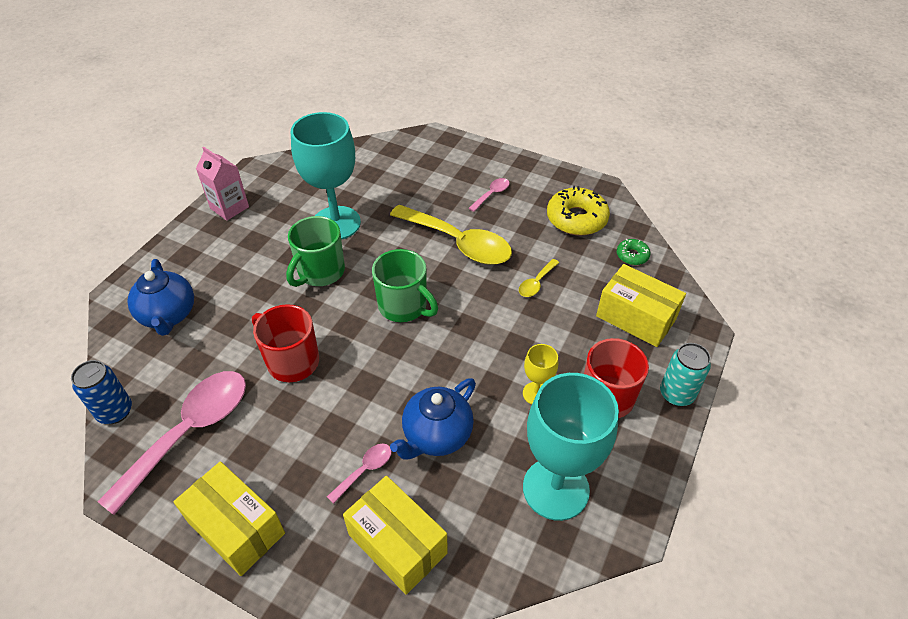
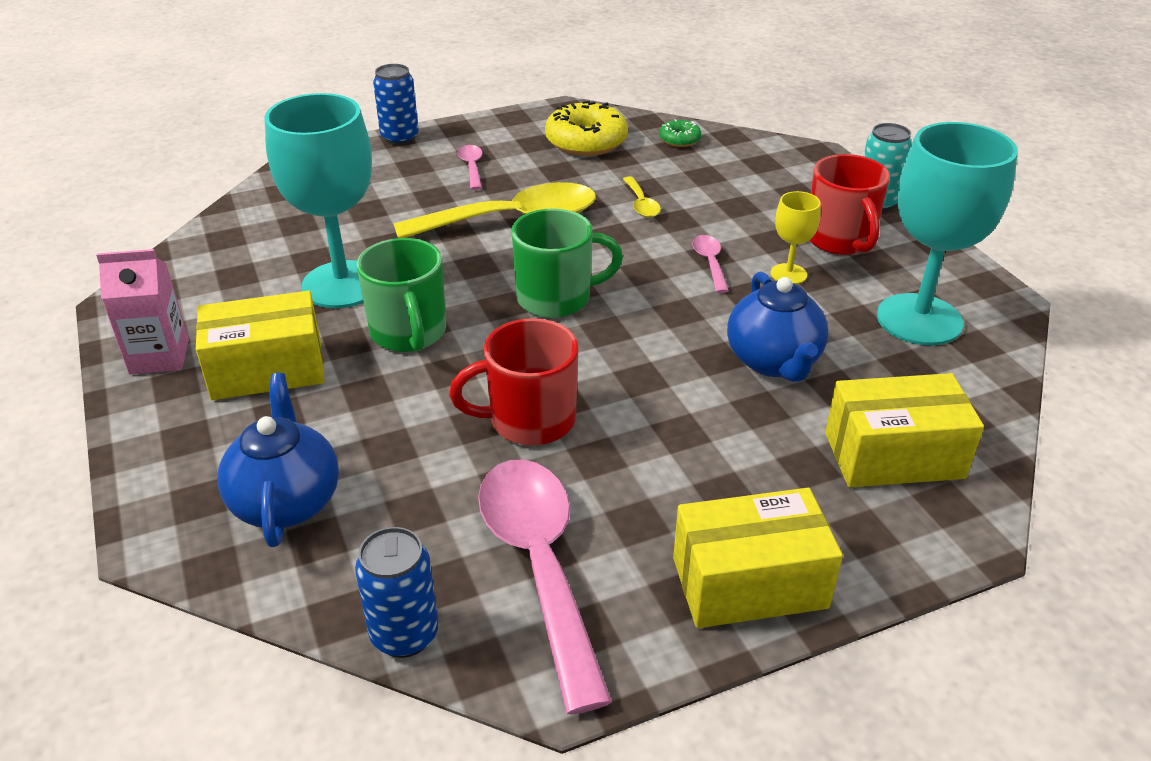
camera: 50 degrees left, 10 degrees down
blue teapot [127,259,194,336] -> blue teapot turned 120 degrees counterclockwise [218,373,339,547]
pink spoon [327,444,392,504] -> pink spoon moved to [692,235,729,293]
yellow box [596,264,686,347] -> yellow box moved to [196,291,324,400]
none -> blue can [373,64,419,145]

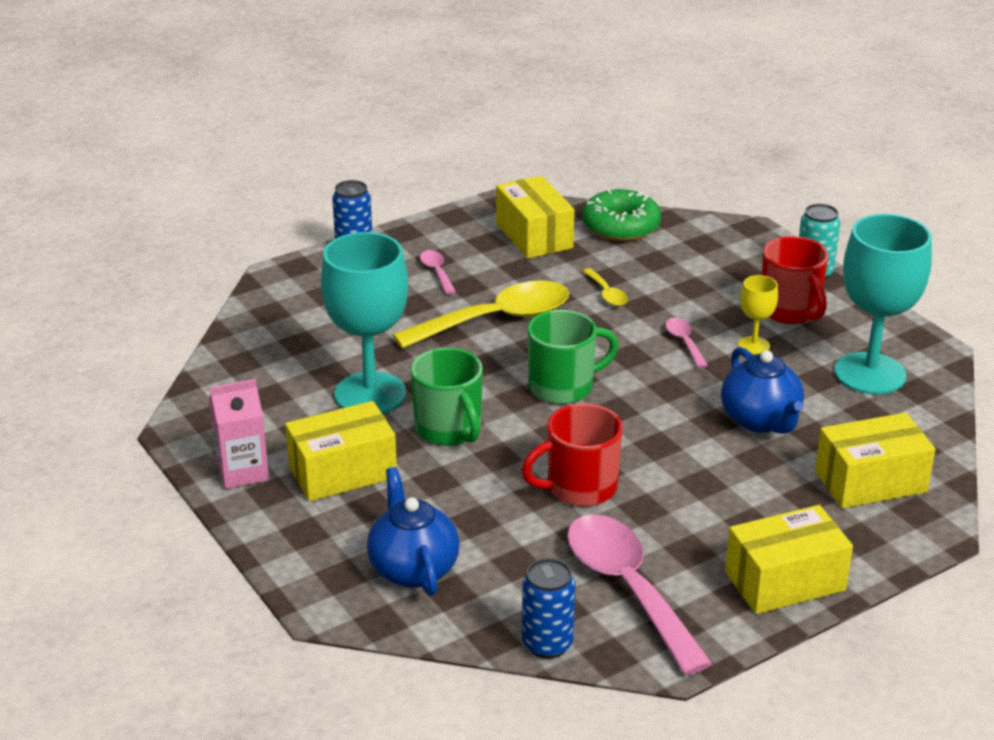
camera: 10 degrees left, 5 degrees down
yellow donut [545,101,628,156] -> yellow box [496,176,575,259]
green donut [659,119,702,147] -> green donut [582,189,661,241], size x1.96

